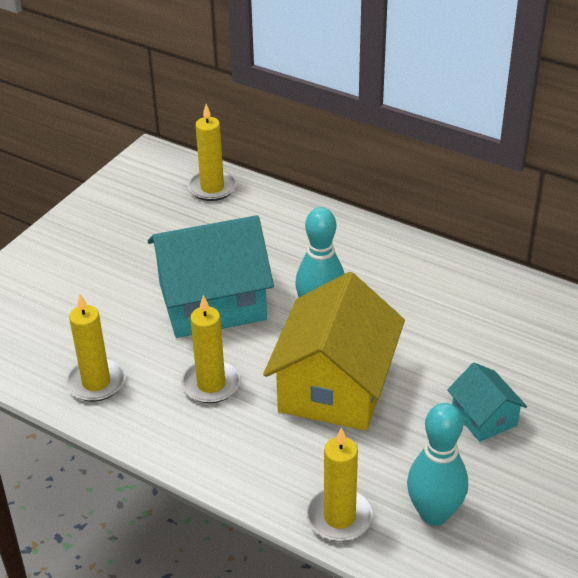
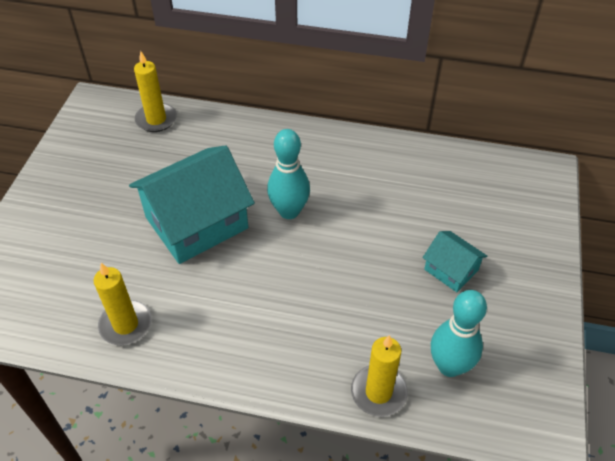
camera: 20 degrees left, 10 degrees up
yellow candle [181,295,241,404] -> none
yellow house [263,272,405,431] -> none

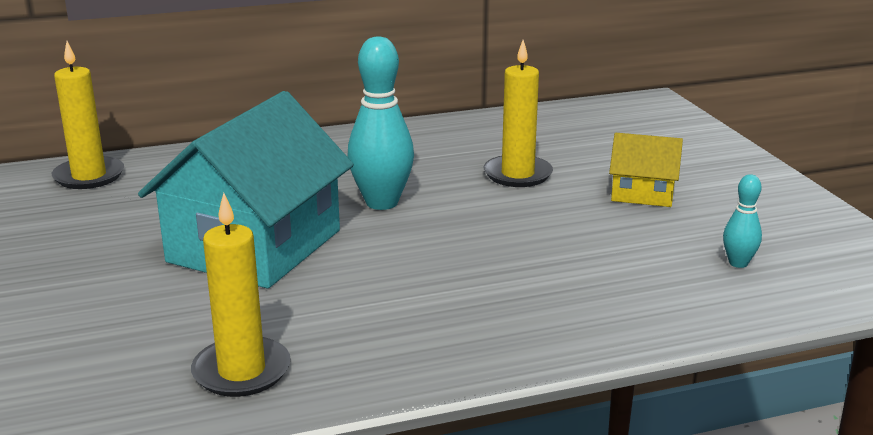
camera: 30 degrees left, 25 degrees down
yellow candle [351,335,408,417] -> yellow candle moved to [484,40,553,187]
turquoise house [422,231,487,292] -> yellow house [609,133,683,207]
turquoise bowling pin [431,290,487,377] -> turquoise bowling pin [723,174,762,268], size x0.51

